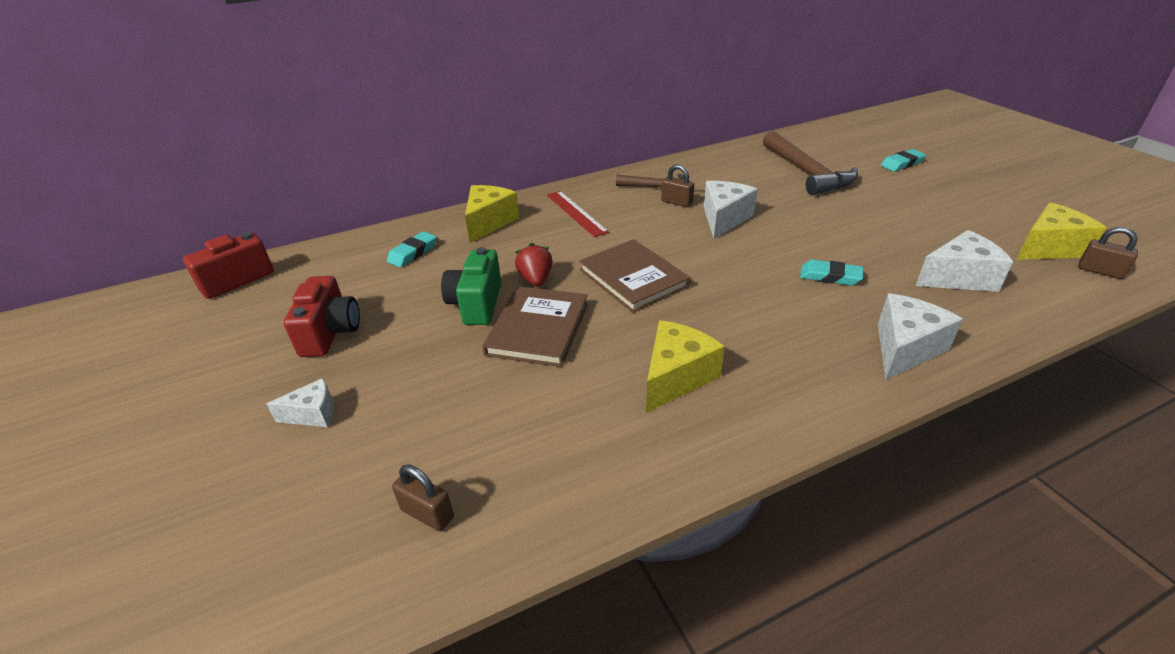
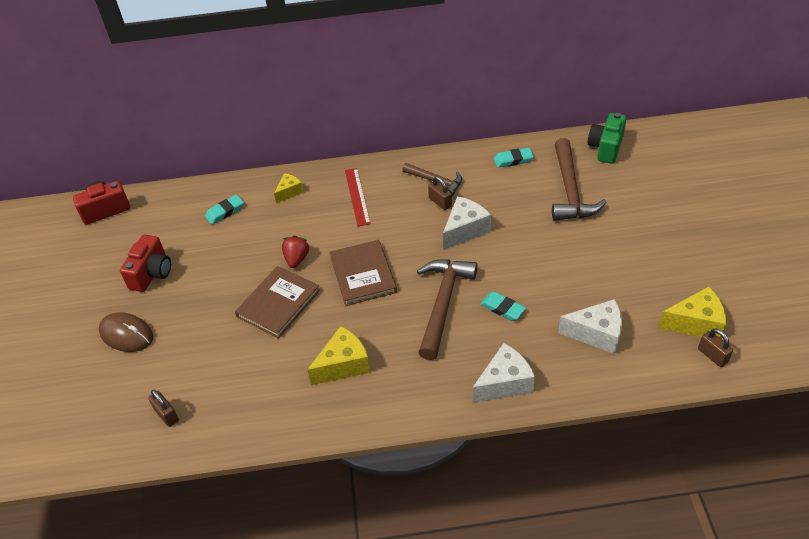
camera: 20 degrees right, 10 degrees up
white cheese [266,378,334,427] -> brown mouse [99,312,153,352]
green camera [441,247,502,325] -> green camera moved to [588,113,627,164]
yellow cheese [465,185,519,243] -> yellow cheese [274,173,304,203], size x0.60
turquoise eraser [881,149,926,171] -> turquoise eraser moved to [494,148,534,168]
none -> brown hammer [417,259,477,360]

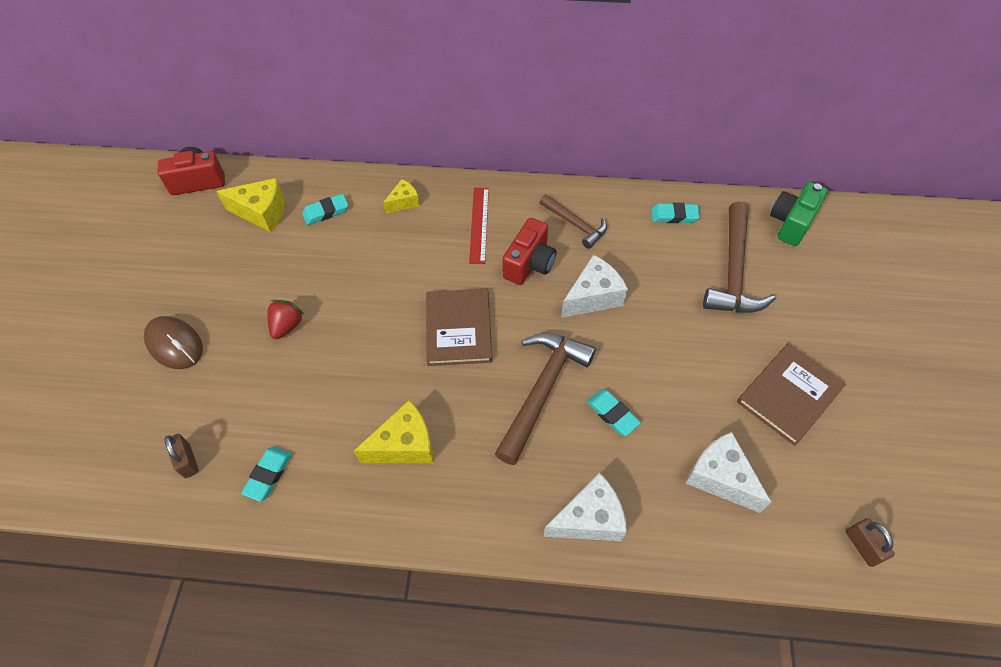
camera: 10 degrees right, 10 degrees up
red camera [120,235,171,292] -> red camera moved to [502,218,556,285]
brown book [235,266,320,338] -> brown book moved to [737,344,846,446]
red strawberry [282,236,310,268] -> red strawberry moved to [268,300,305,339]
brown padlock [428,176,452,210] -> none
white cheese [558,299,622,354] -> white cheese turned 150 degrees counterclockwise [685,432,771,513]
yellow cheese [658,287,726,338] -> yellow cheese moved to [216,178,285,232]
none -> turquoise eraser [241,446,292,501]

